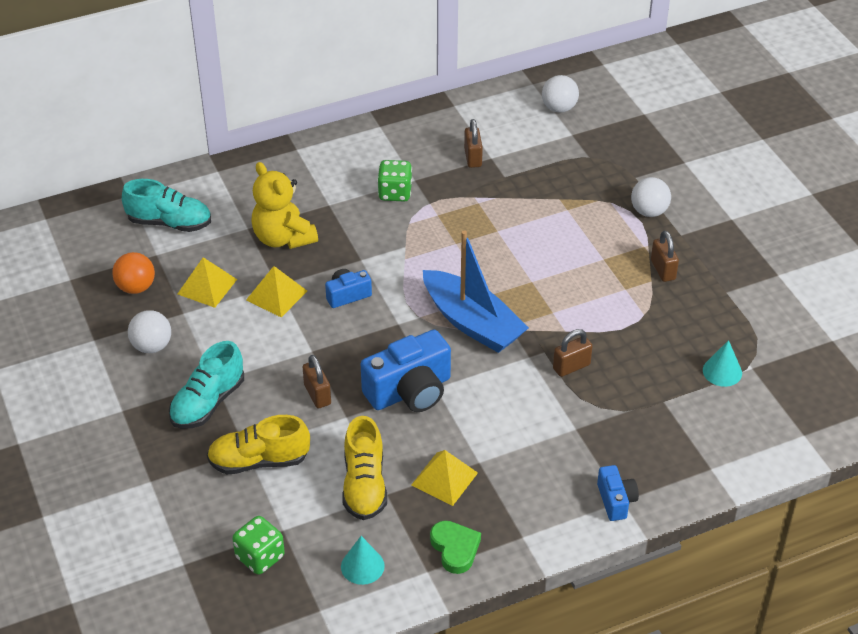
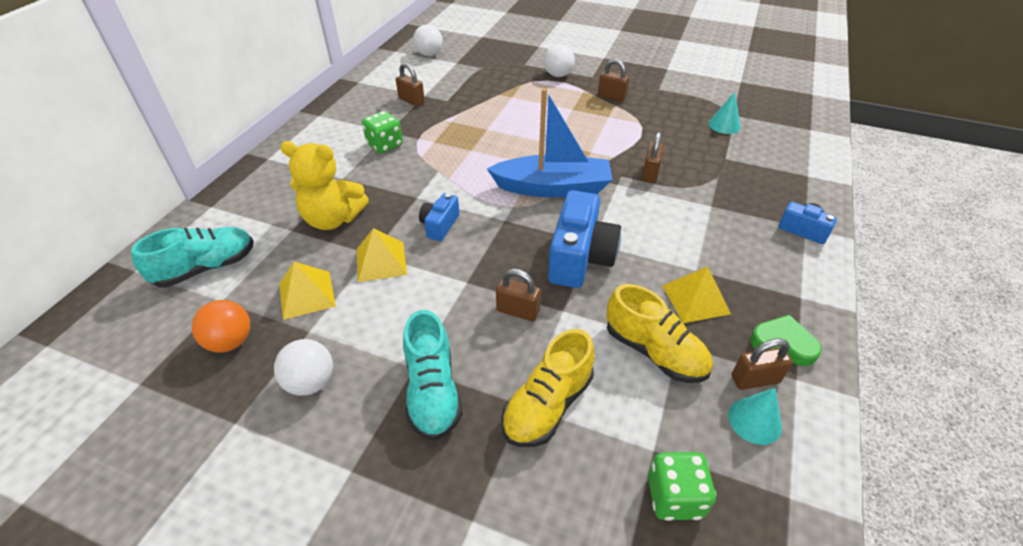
camera: 45 degrees left, 0 degrees up
none -> brown padlock [732,338,793,390]

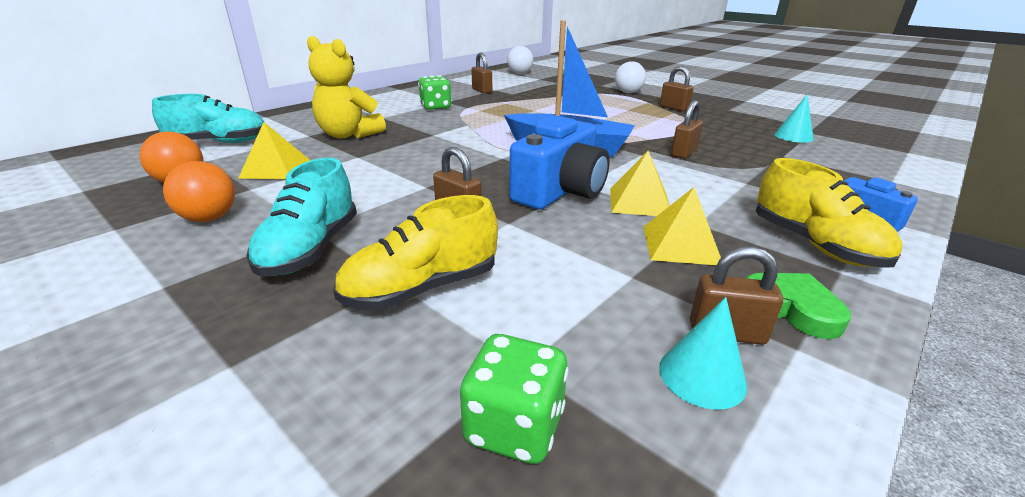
camera: 20 degrees right, 15 degrees down
white ball [274,339,333,396] -> orange ball [163,161,235,222]
yellow pyramid [357,228,407,282] -> yellow pyramid moved to [610,151,670,216]
blue camera [419,193,459,241] -> none
yellow shoe [607,284,713,383] -> yellow shoe moved to [756,158,903,268]

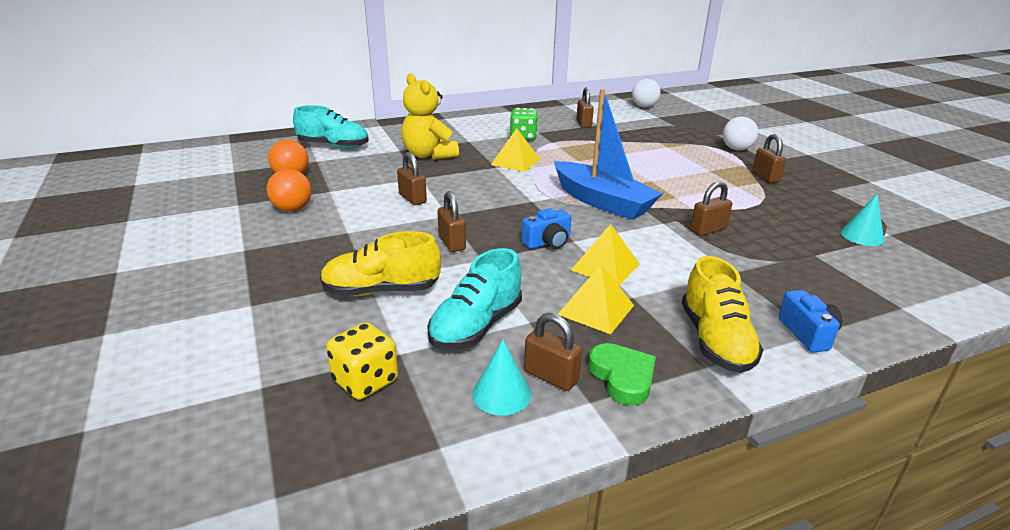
camera: 25 degrees right, 0 degrees up
yellow pyramid [238,122,310,179] -> yellow pyramid moved to [491,128,540,172]
turquoise shoe [247,158,357,277] -> turquoise shoe moved to [427,248,522,350]
green dice [460,334,569,464] -> yellow dice [326,322,398,400]
blue camera [509,115,610,210] -> blue camera [522,208,571,249], size x0.53
none -> brown padlock [397,152,427,205]

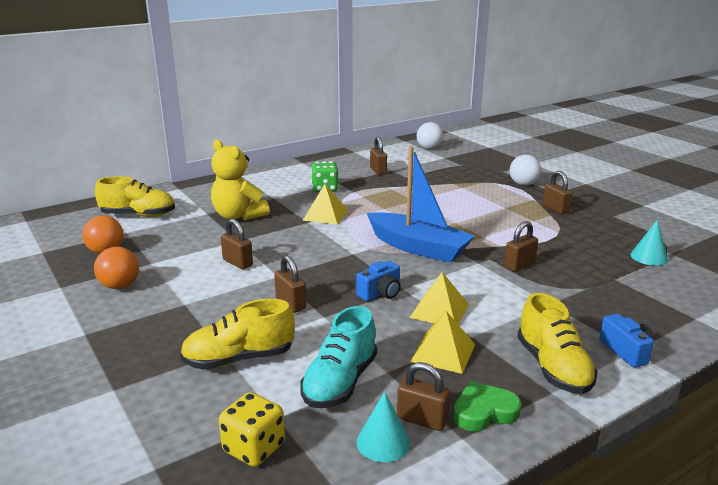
camera: 10 degrees left, 5 degrees down
turquoise shoe [293,105,369,149] -> yellow shoe [95,176,175,217]
green heart [588,343,656,406] -> green heart turned 75 degrees counterclockwise [453,381,521,432]

